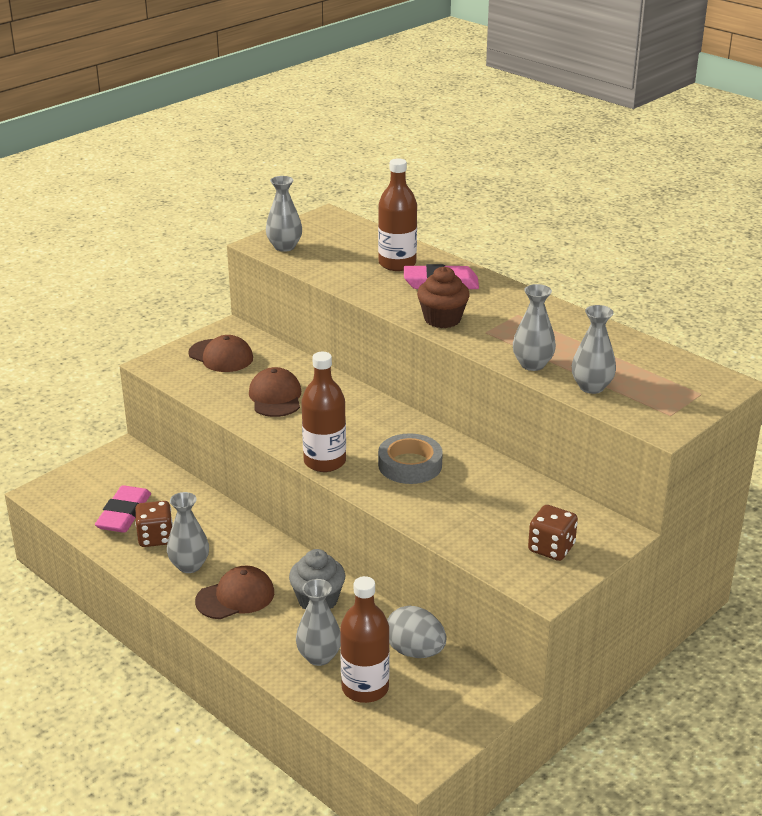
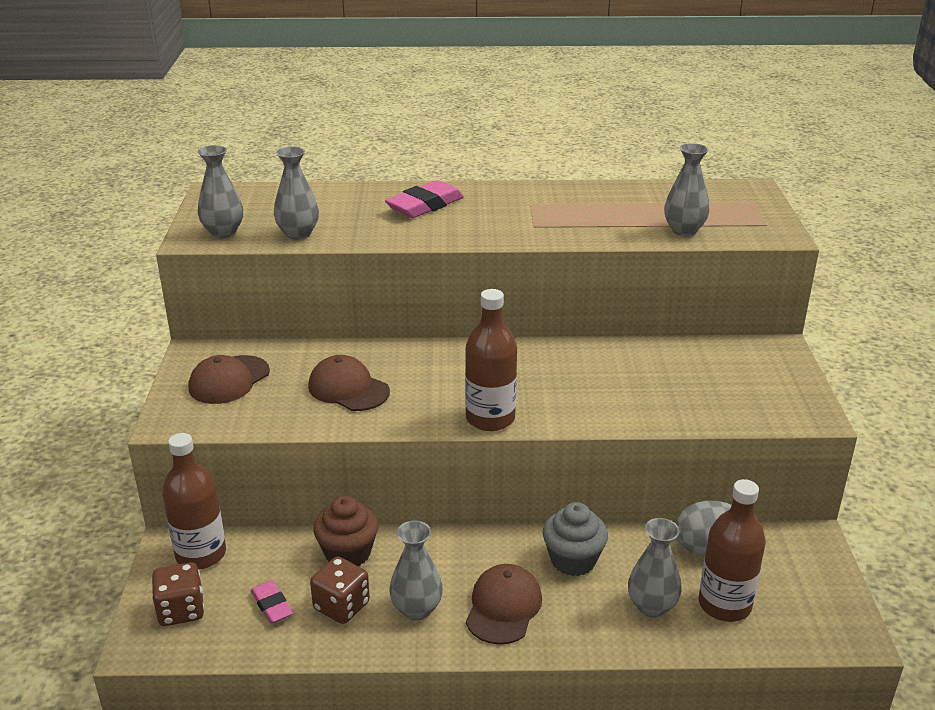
camera: 45 degrees left, 0 degrees up
pink eraser [95,485,151,533] -> pink eraser [251,581,293,624], size x0.60
brown cap [189,335,253,372] -> brown cap turned 135 degrees clockwise [189,355,270,404]
brown bottle [378,158,417,271] -> brown bottle moved to [162,433,226,569]
grey tape [378,433,443,484] -> none
brown cupcake [417,266,470,328] -> brown cupcake moved to [313,496,378,566]
grey vase [513,284,556,371] -> grey vase moved to [274,147,319,240]
brown dice [528,505,578,561] -> brown dice moved to [152,562,204,626]

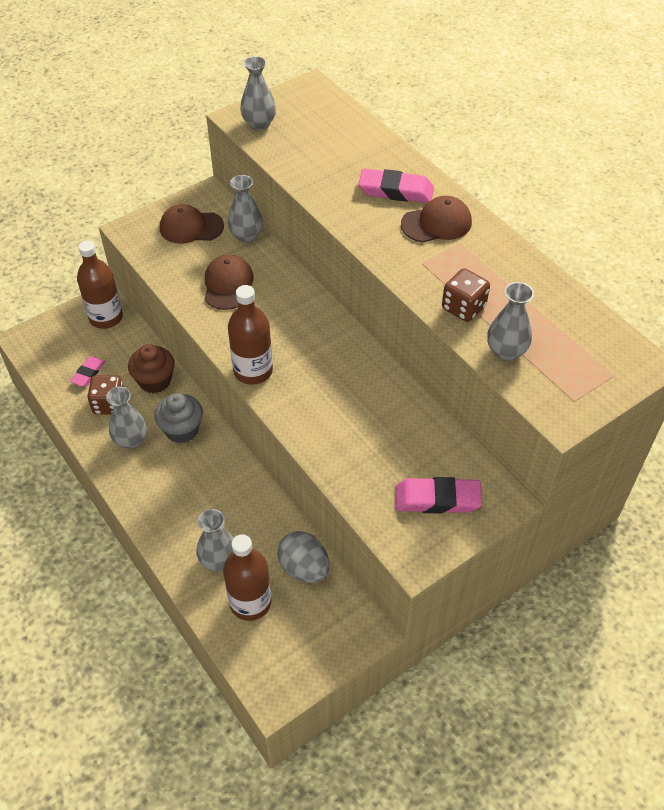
camera: 55 degrees right, 20 degrees up
brown dice [152,562,204,626] -> brown dice moved to [442,268,490,322]
grey vase [274,147,319,240] -> grey vase moved to [228,175,263,243]
brown cap [466,564,542,645] -> brown cap moved to [401,196,472,243]
grey cupcake [543,502,608,576] -> grey cupcake moved to [154,393,203,443]
none -> pink eraser [395,477,482,514]

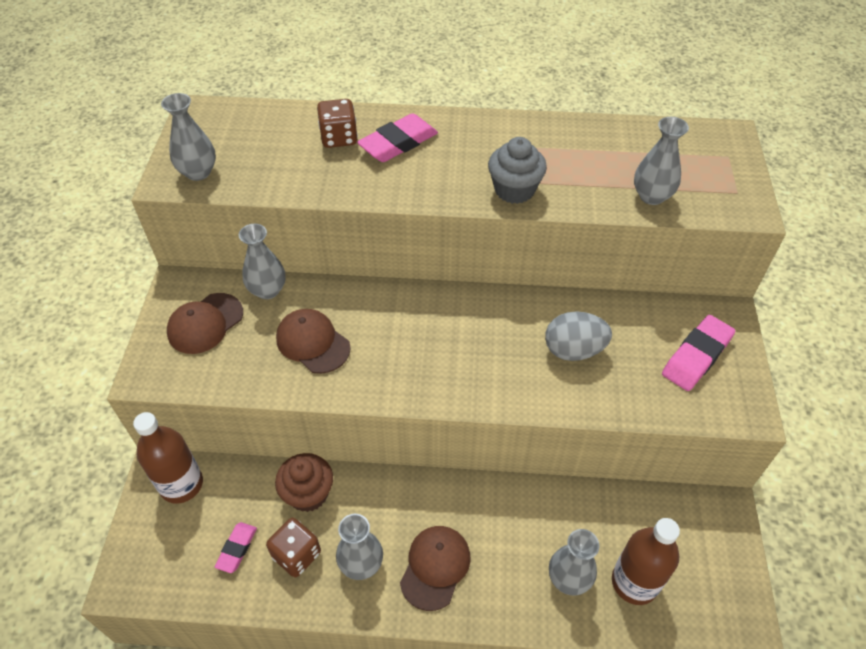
camera: 50 degrees left, 0 degrees up
pink eraser [70,357,105,387] -> pink eraser turned 45 degrees clockwise [215,522,257,573]
grey cupcake [154,393,203,443] -> grey cupcake moved to [488,137,547,204]
brown bottle [228,285,273,385] -> none
grey egg [277,531,329,583] -> grey egg moved to [545,311,612,361]
brown cap [401,196,472,243] -> brown cap moved to [400,526,471,611]
brown dice [442,268,490,322] -> brown dice moved to [317,99,358,148]

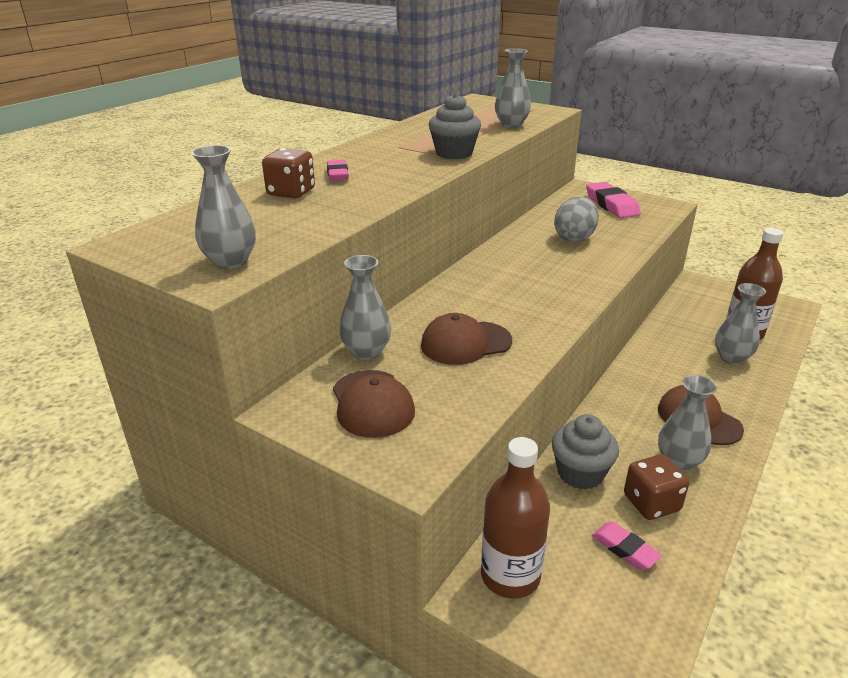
camera: 60 degrees left, 20 degrees down
brown cupcake [275,453,333,512] -> grey cupcake [552,414,619,490]
pink eraser [357,113,438,162] -> pink eraser [327,160,349,181], size x0.60

